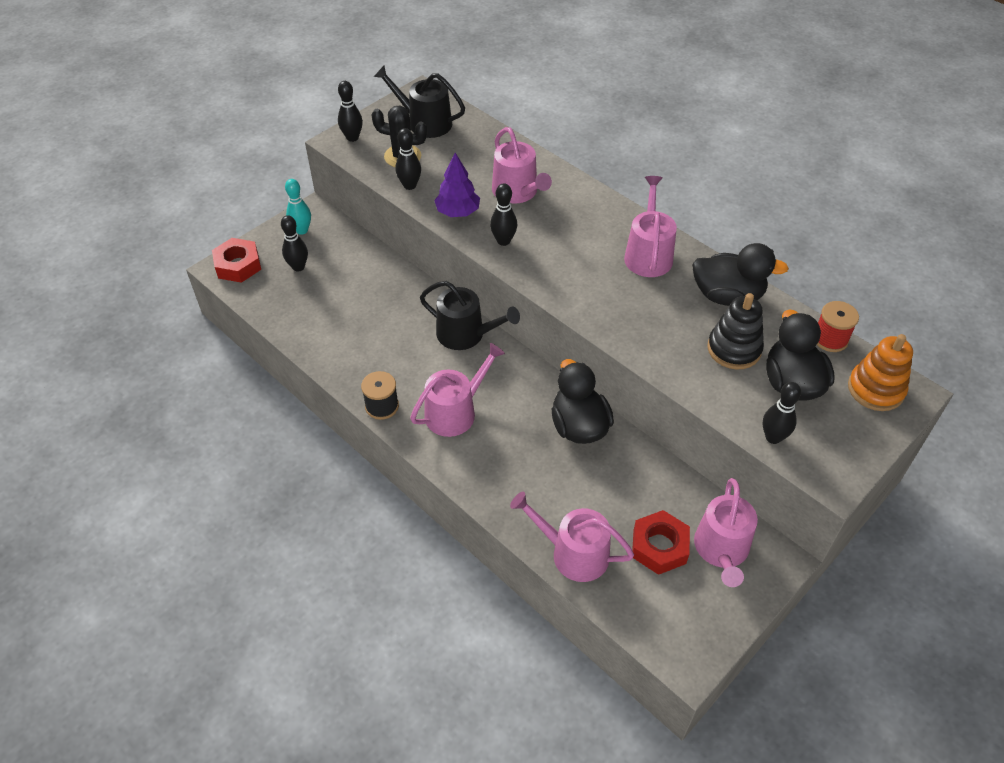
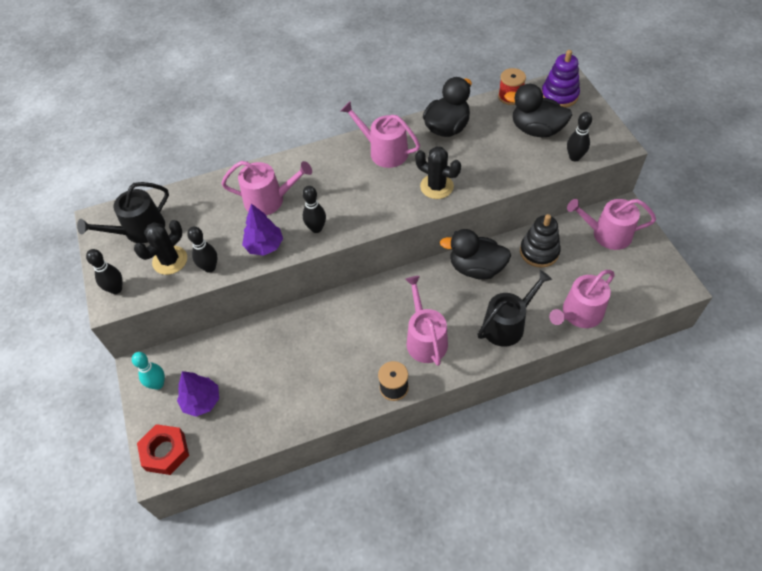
camera: 60 degrees left, 5 degrees up
black bowling pin [281,215,308,272] -> purple tree [177,371,219,417]
black watering can [420,281,520,350] -> black watering can moved to [478,270,552,347]
red nut [632,510,690,575] -> none
pink watering can [694,478,758,587] -> pink watering can turned 150 degrees clockwise [567,199,656,250]
black stacking toy [707,293,764,369] -> black stacking toy moved to [520,214,561,268]
orange stacking toy [848,334,913,411] -> purple stacking toy [542,50,580,108]
none -> black cactus [415,146,461,199]

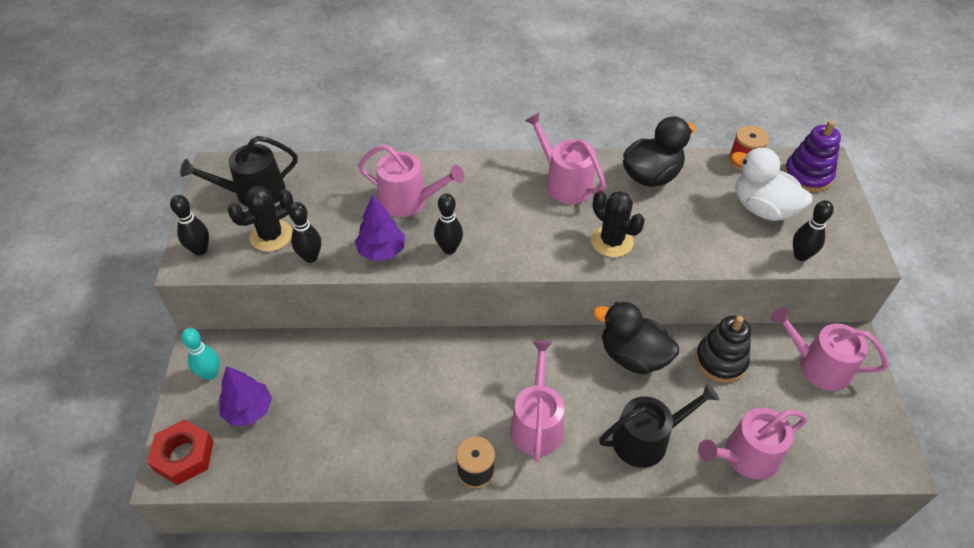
camera: 15 degrees right, 5 degrees down
black duck [504,84,572,137] -> white duck [731,148,812,221]

